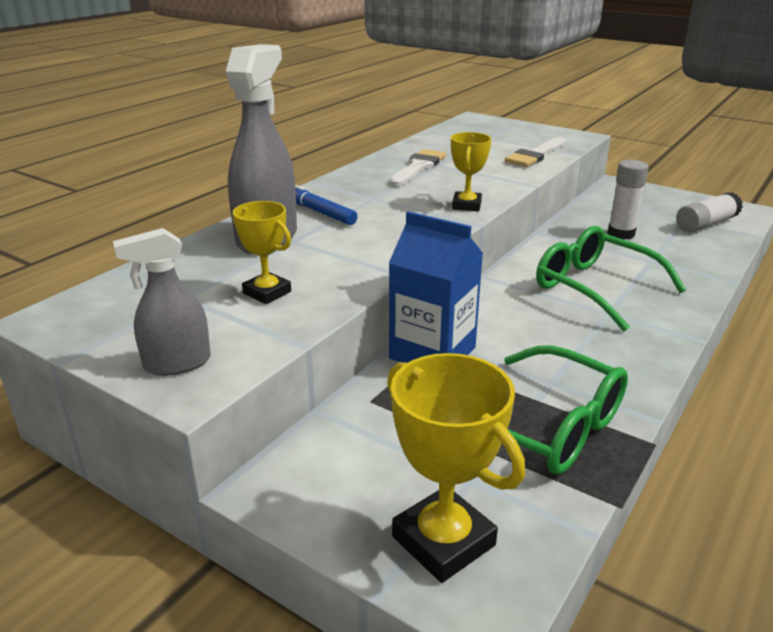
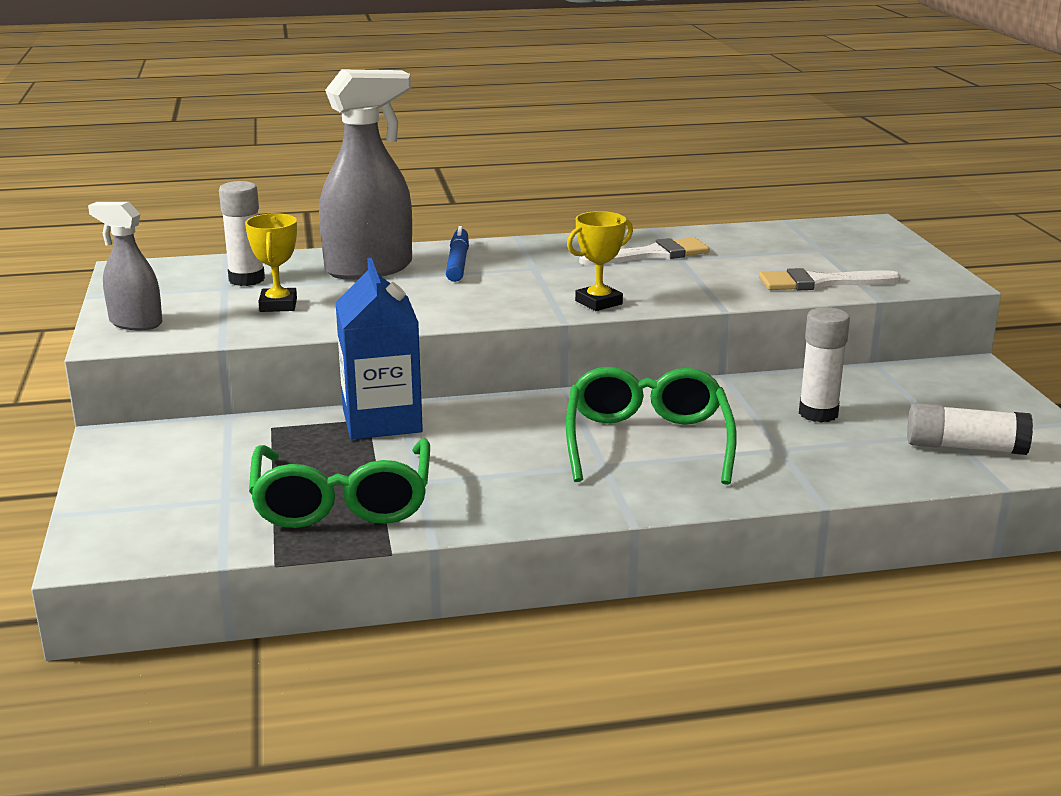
camera: 45 degrees right, 5 degrees down
yellow trophy [387,353,525,583] -> none
none -> white glue stick [219,181,265,286]

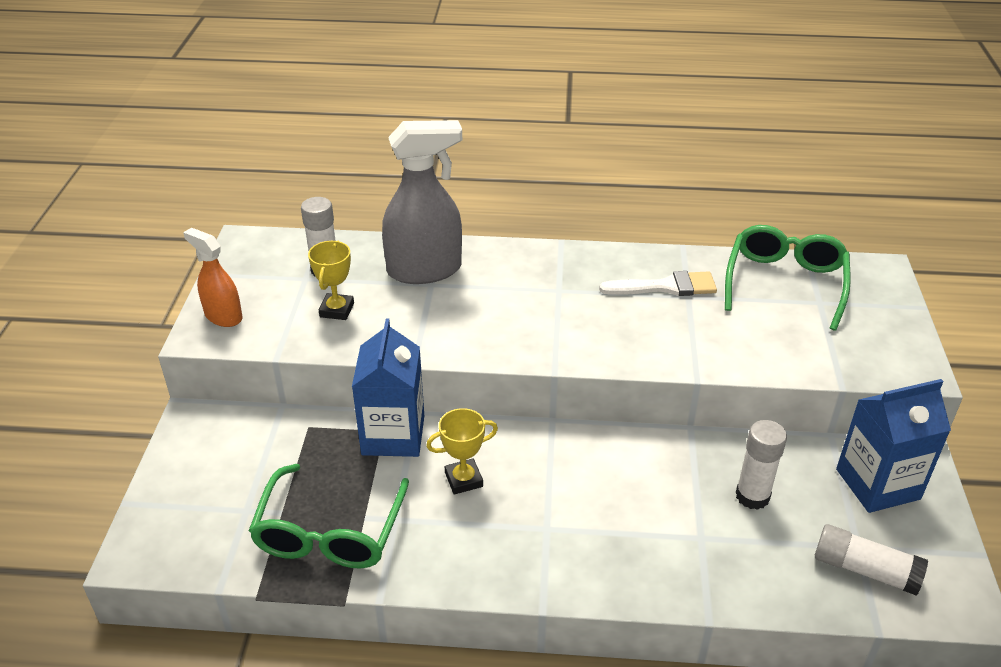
camera: 15 degrees right, 15 degrees up
grey spray bottle [88,202,162,330] -> orange spray bottle [183,228,243,327]
blue marker [446,226,469,282] -> none
green glasses [566,367,737,485] -> green glasses moved to [725,225,851,331]
yellow trophy [567,211,633,311] -> yellow trophy moved to [426,408,498,494]
white brush [759,268,901,290] -> none
none -> blue carton [836,379,951,513]

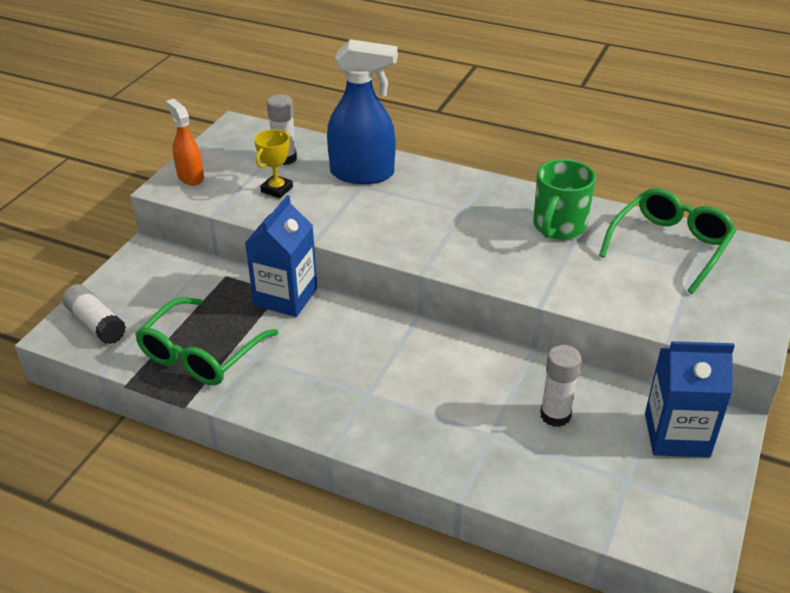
camera: 20 degrees right, 0 degrees up
grey spray bottle [382,120,462,284] -> blue spray bottle [327,39,398,184]
yellow trophy [426,408,498,494] -> none
white brush [599,271,717,296] -> green mug [533,159,596,239]
white glue stick [815,524,928,596] -> white glue stick moved to [62,284,126,344]

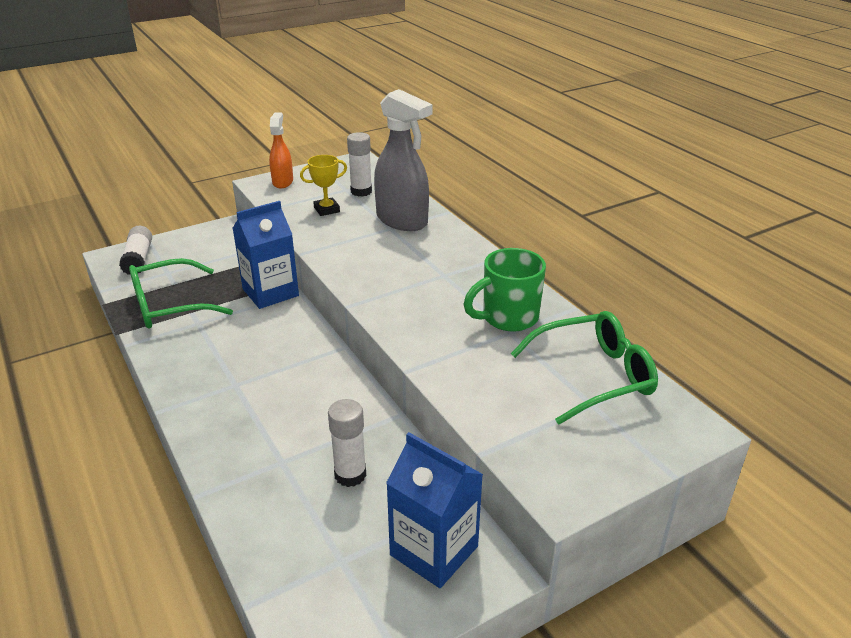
camera: 35 degrees right, 5 degrees down
blue spray bottle [327,39,398,184] -> grey spray bottle [374,89,432,231]

